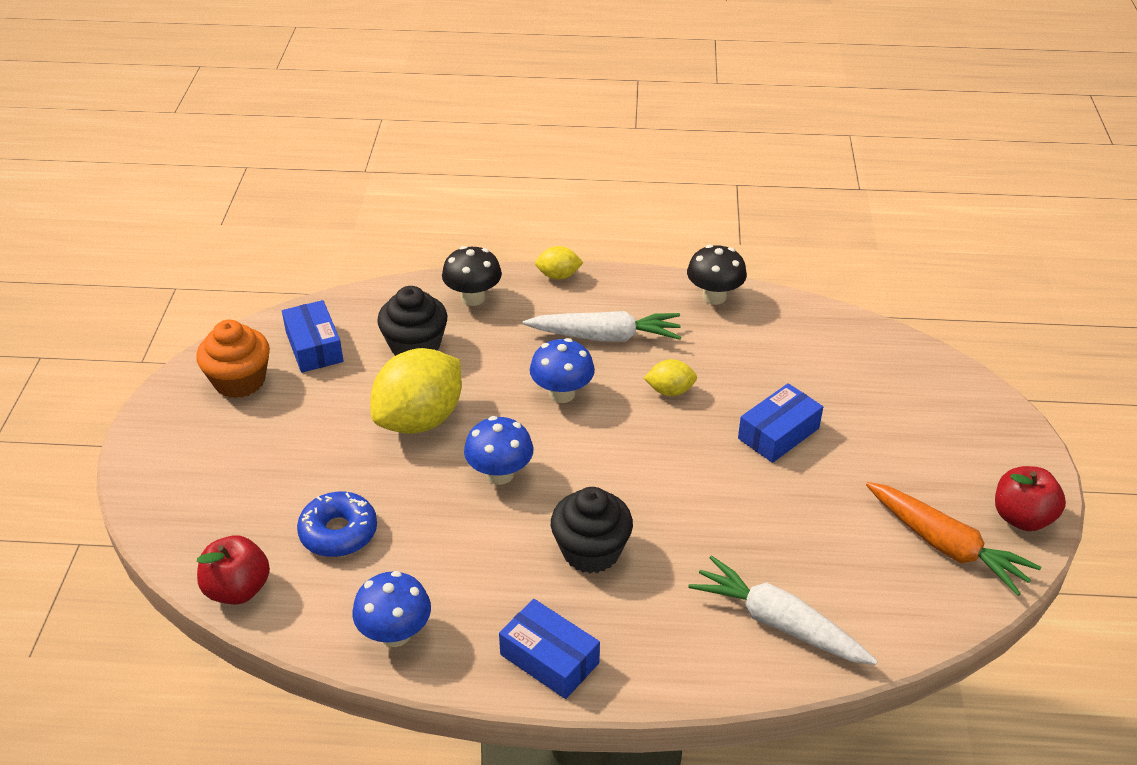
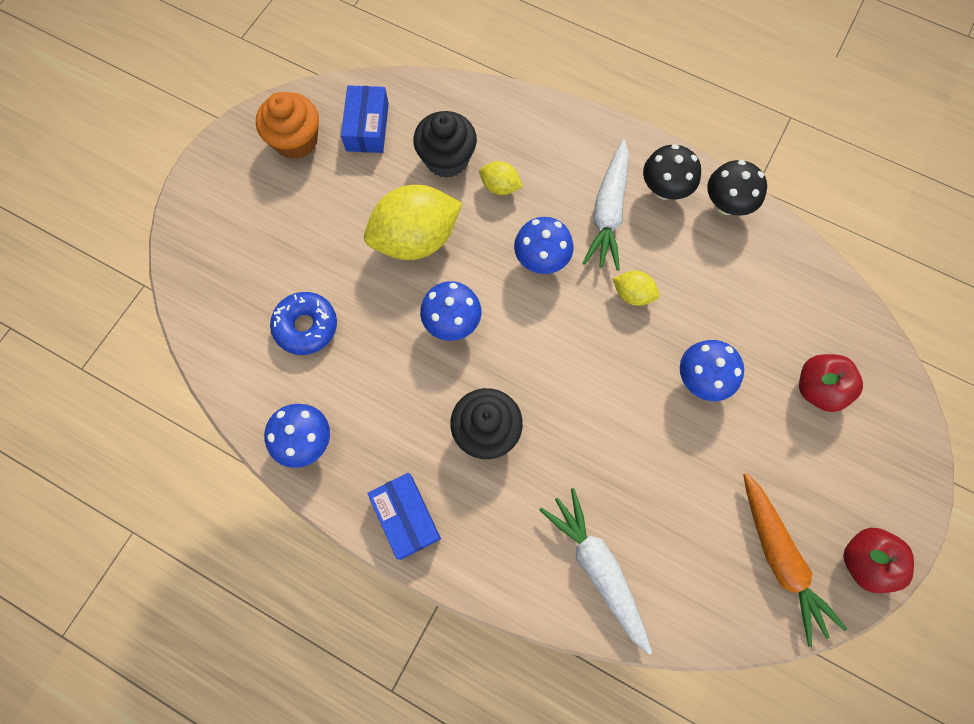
camera: 25 degrees right, 30 degrees up
red apple [197,535,270,605] -> red apple moved to [799,354,863,412]
black mushroom [442,246,502,306] -> black mushroom moved to [643,144,701,200]
white carrot [523,311,681,342] -> white carrot turned 75 degrees clockwise [583,139,629,271]
yellow lemon [535,246,584,280] -> yellow lemon moved to [479,161,523,195]
blue box [738,383,823,463] -> blue mushroom [680,340,744,401]

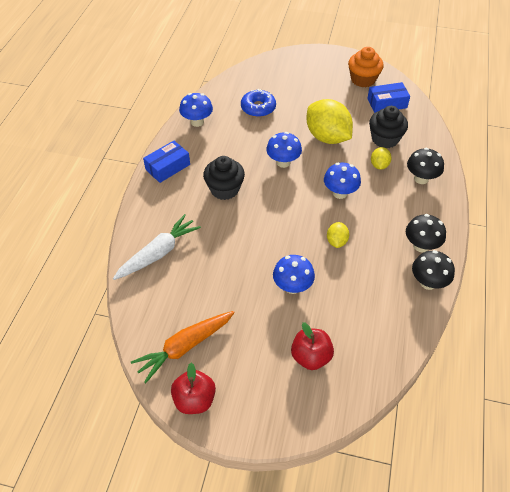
camera: 75 degrees right, 20 degrees down
white carrot [583,139,629,271] -> none
none -> black mushroom [407,148,444,184]

